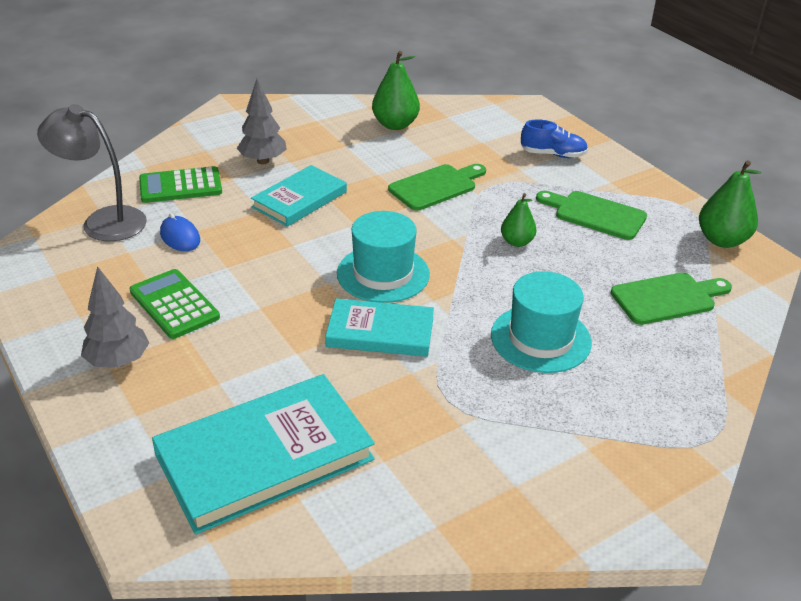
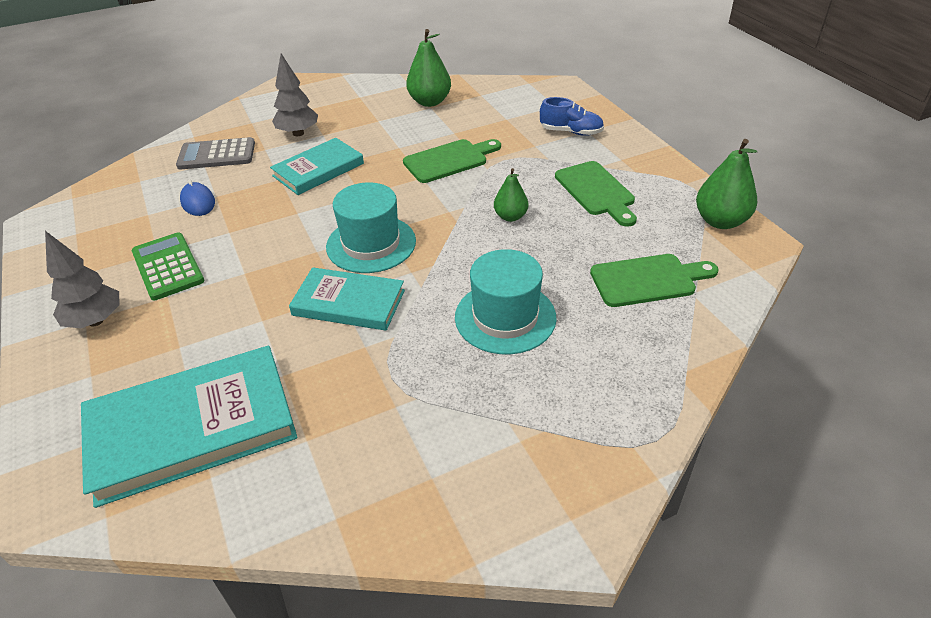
camera: 10 degrees right, 5 degrees up
grey lamp [37,104,147,241] -> none
green calculator [139,166,222,203] -> grey calculator [176,137,255,170]
green cutting board [536,191,647,240] -> green cutting board turned 150 degrees counterclockwise [555,161,637,227]

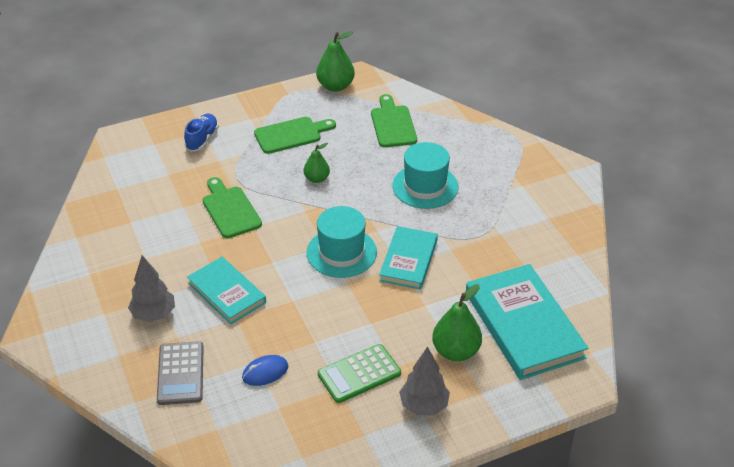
camera: 90 degrees left, 0 degrees up
green pear [406,29,451,107] -> green pear moved to [432,284,482,361]

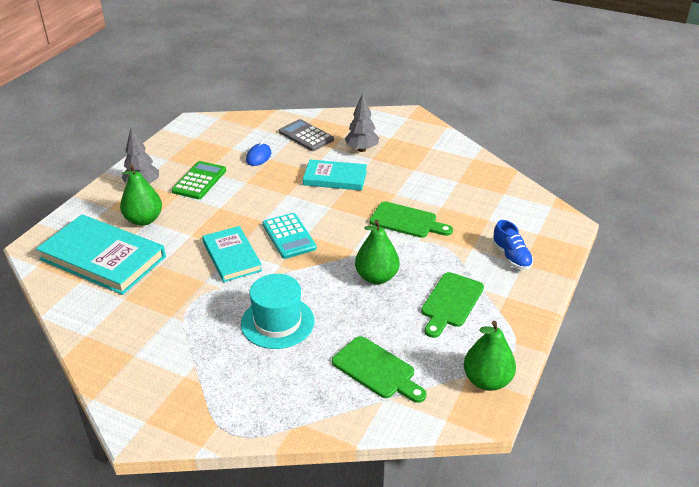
camera: 140 degrees right, 5 degrees down
green pear [304,143,330,183] -> green pear [355,220,399,284], size x1.61
turquoise hat [307,206,377,278] -> turquoise calculator [263,213,317,259]

